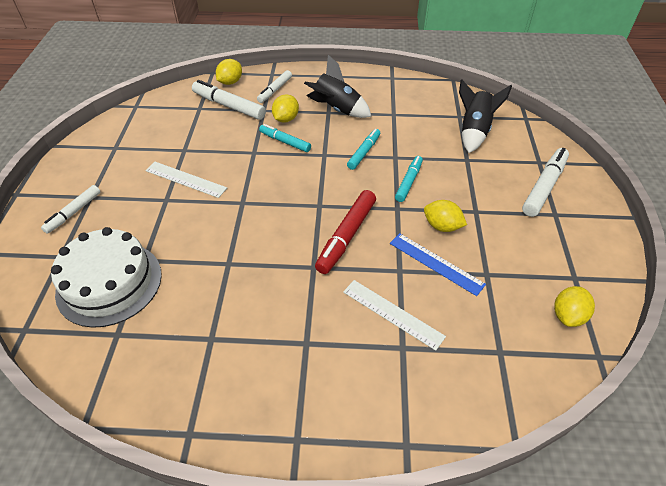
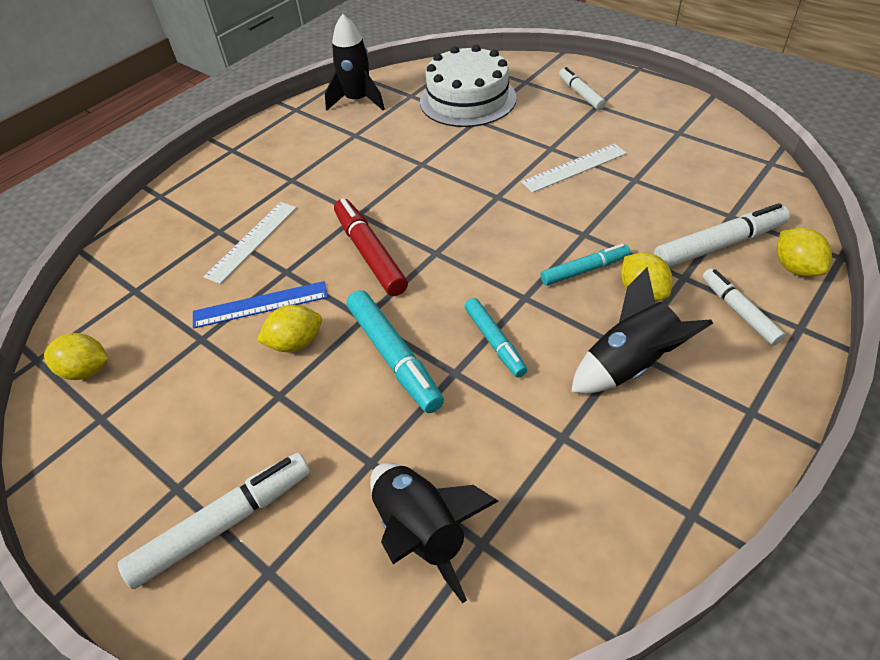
camera: 130 degrees right, 0 degrees up
white ruler [343,280,446,351] -> white ruler turned 45 degrees counterclockwise [203,202,297,284]
turquoise marker [395,156,423,202] -> turquoise marker [347,290,444,413], size x1.57
white marker [522,148,569,217] -> white marker turned 105 degrees counterclockwise [118,453,310,589]
yellow lemon [554,286,595,327] -> yellow lemon turned 60 degrees counterclockwise [44,333,108,380]
none -> black rocket [325,14,385,111]

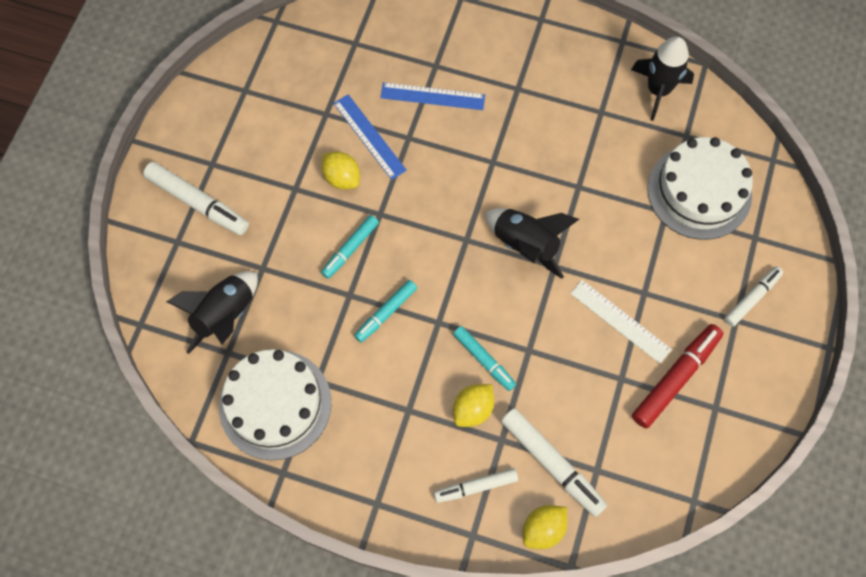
camera: 65 degrees right, 20 degrees up
yellow lemon [44,333,108,380] -> none
white ruler [203,202,297,284] -> blue ruler [380,82,485,110]
red marker [334,198,408,296] -> red marker moved to [632,324,723,428]
turquoise marker [347,290,444,413] -> turquoise marker [321,215,379,279], size x0.64
black rocket [571,267,713,393] -> black rocket moved to [485,208,579,279]
white marker [702,269,786,345] -> white marker turned 150 degrees counterclockwise [434,468,518,503]
none -> white cake [219,349,332,460]

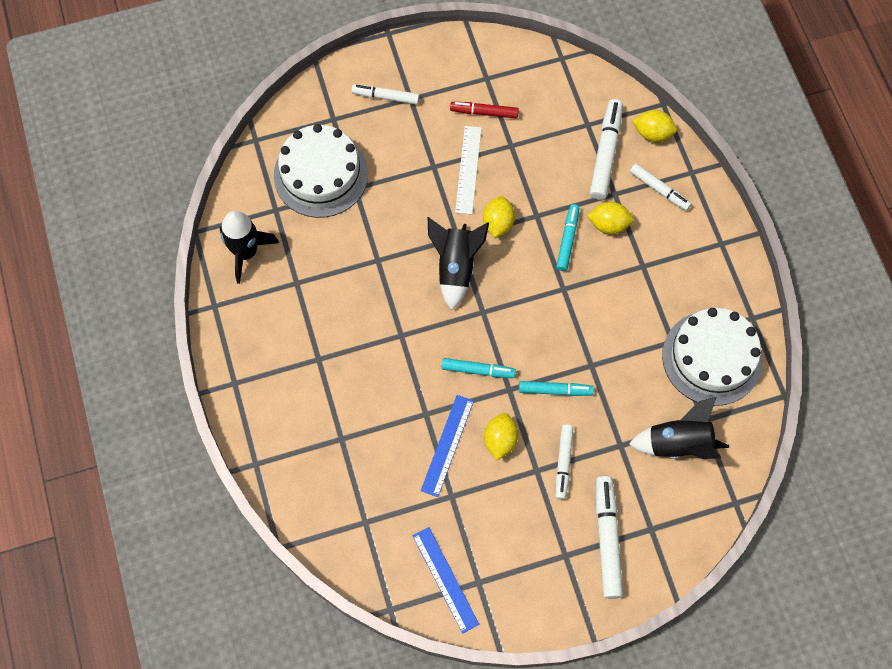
camera: 125 degrees left, 0 degrees up
turquoise marker [354,280,417,343] -> turquoise marker moved to [442,358,516,378]
blue ruler [380,82,485,110] -> blue ruler moved to [412,527,479,634]
red marker [632,324,723,428] -> red marker [450,102,519,119], size x0.64
none -> yellow lemon [483,196,515,239]
none -> white marker [556,424,573,500]

